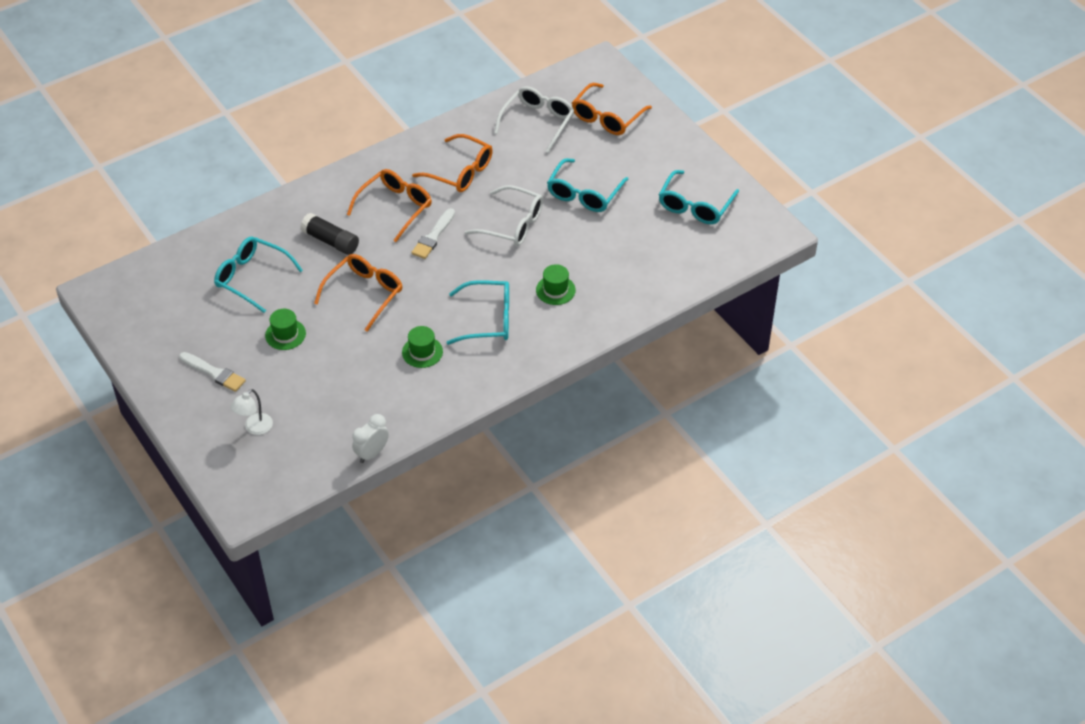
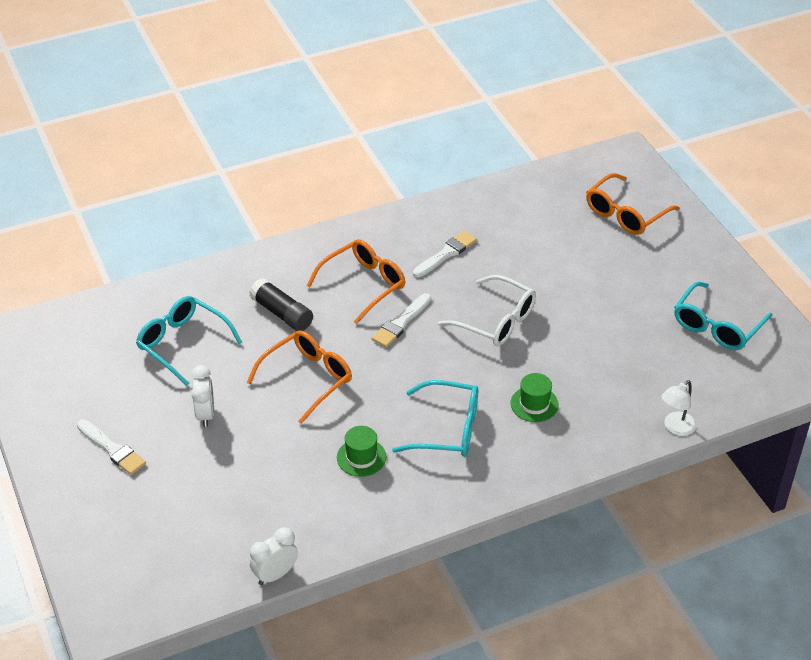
camera: 10 degrees right, 5 degrees down
white lamp [230,389,273,435] -> white lamp moved to [662,380,696,436]
green hat [265,309,306,350] -> white clock [191,365,214,427]
orange glasses [412,134,493,192] -> white brush [413,231,477,277]
white glasses [494,86,574,153] -> none
turquoise glasses [547,158,628,212] -> none

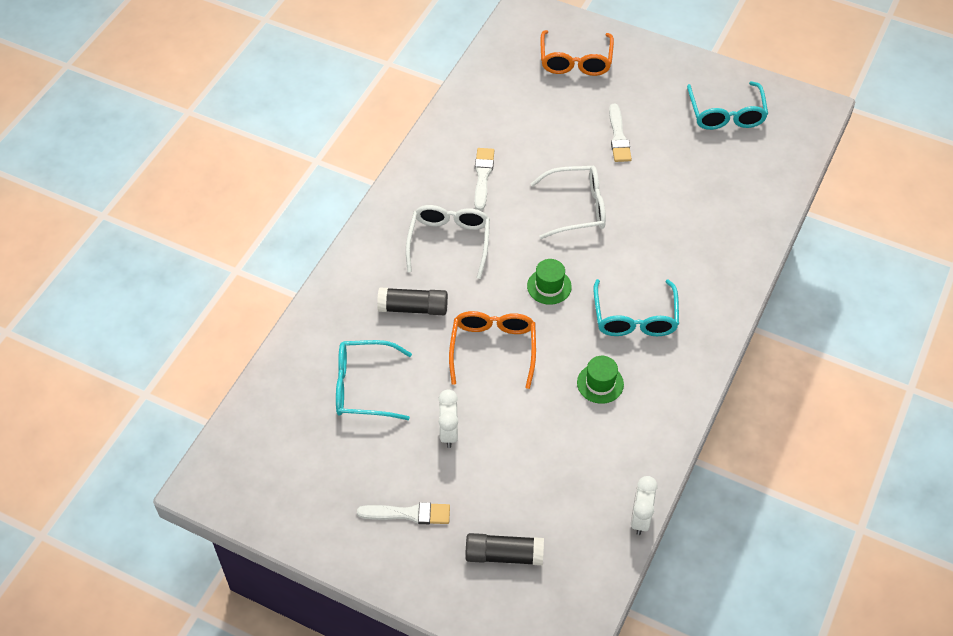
camera: 40 degrees left, 10 degrees up
white clock [191,365,214,427] -> white clock turned 135 degrees counterclockwise [438,389,458,448]
orange glasses [306,239,405,324] -> white glasses [406,205,490,279]
white brush [372,293,431,348] -> white brush moved to [609,104,632,162]
turquoise glasses [392,380,478,457] -> turquoise glasses turned 120 degrees clockwise [593,279,679,336]
green hat [511,373,559,422] -> green hat moved to [527,259,572,305]
white lamp [662,380,696,436] -> none
none -> black glue stick [465,533,544,565]

